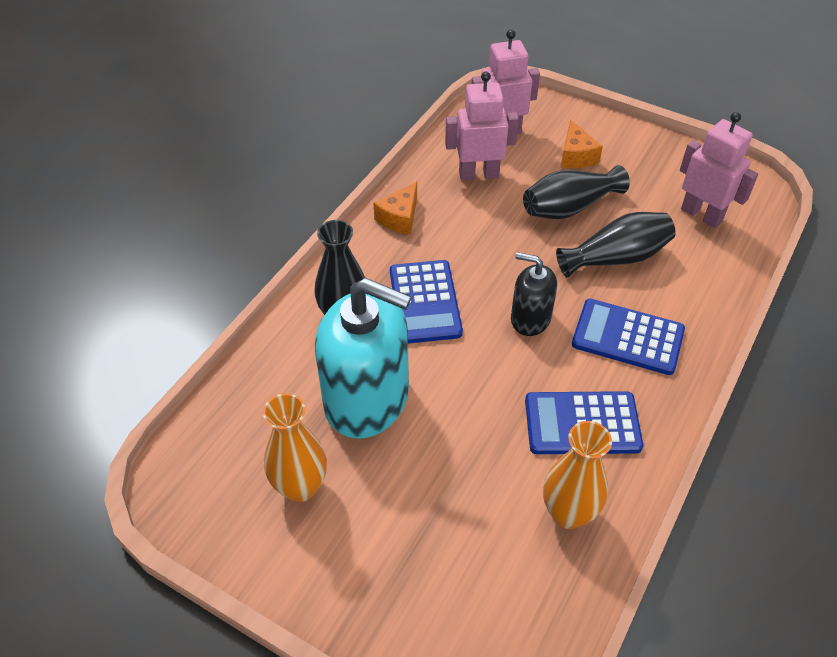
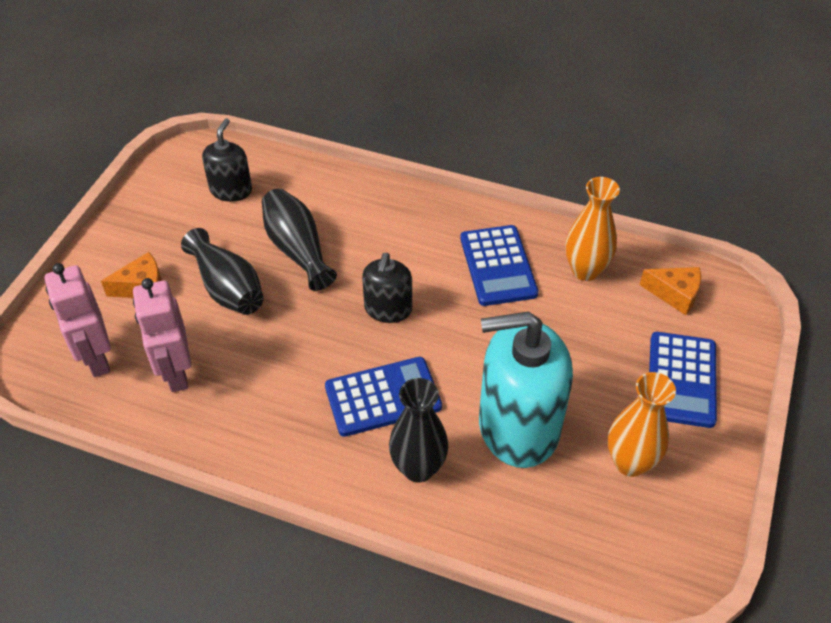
camera: 100 degrees left, 0 degrees up
turquoise soap dispenser [315,278,412,439] -> turquoise soap dispenser turned 105 degrees counterclockwise [479,311,573,468]
orange cheese [374,182,417,235] -> orange cheese moved to [640,267,701,315]
blue calculator [572,299,685,375] -> blue calculator moved to [649,332,717,428]
pink robot [680,112,758,228] -> black soap dispenser [202,118,252,202]

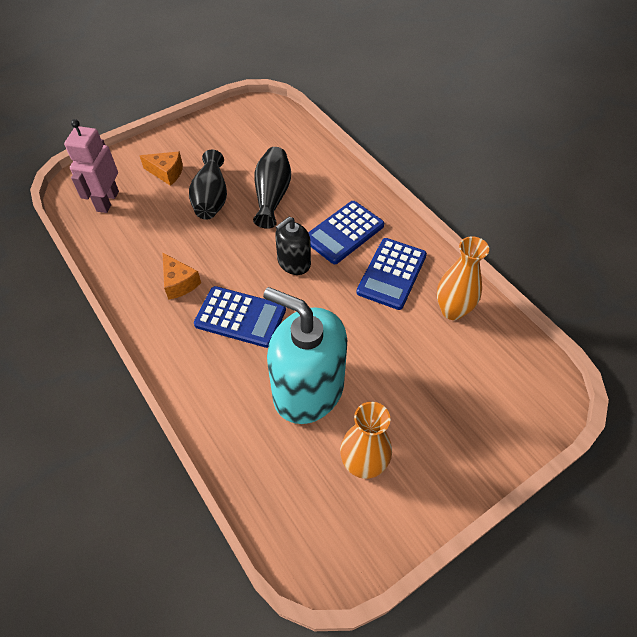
camera: 35 degrees right, 5 degrees up
pink robot [133,278,191,392] -> none
black soap dispenser [202,118,252,202] -> none
black vase [389,378,449,483] -> none
orange cheese [640,267,701,315] -> orange cheese moved to [162,252,201,300]
blue calculator [649,332,717,428] -> blue calculator moved to [308,201,384,264]

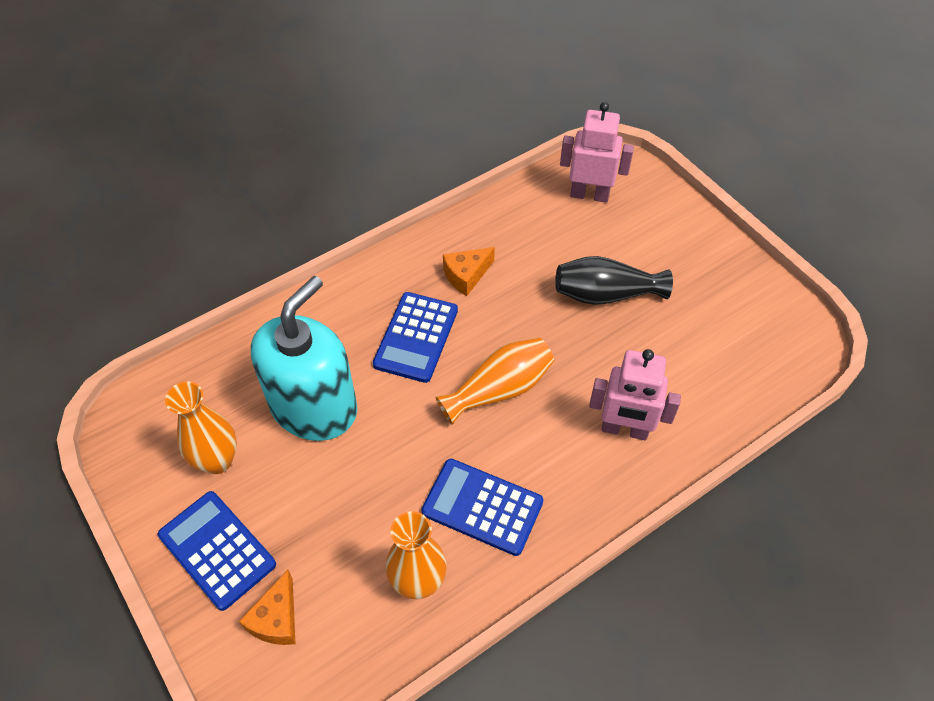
camera: 90 degrees right, 0 degrees up
orange cheese [140,152,183,186] -> orange cheese moved to [239,570,295,645]
black vase [253,147,291,229] -> none
black soap dispenser [275,217,311,275] -> orange vase [436,338,554,425]
blue calculator [308,201,384,264] -> blue calculator moved to [158,491,276,611]
none -> pink robot [589,349,681,440]

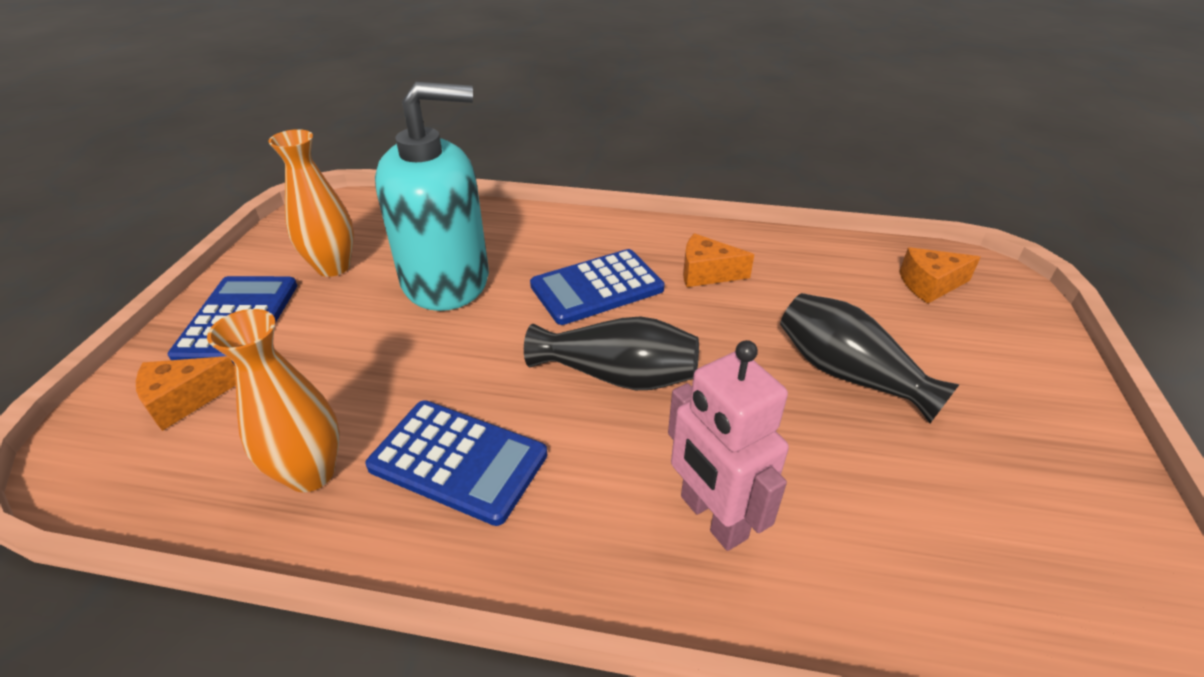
camera: 45 degrees right, 15 degrees down
blue calculator [421,459,543,556] -> blue calculator turned 135 degrees clockwise [365,400,547,526]
orange vase [436,338,554,425] -> black vase [524,317,699,390]
pink robot [560,102,634,203] -> orange cheese [899,247,981,303]

